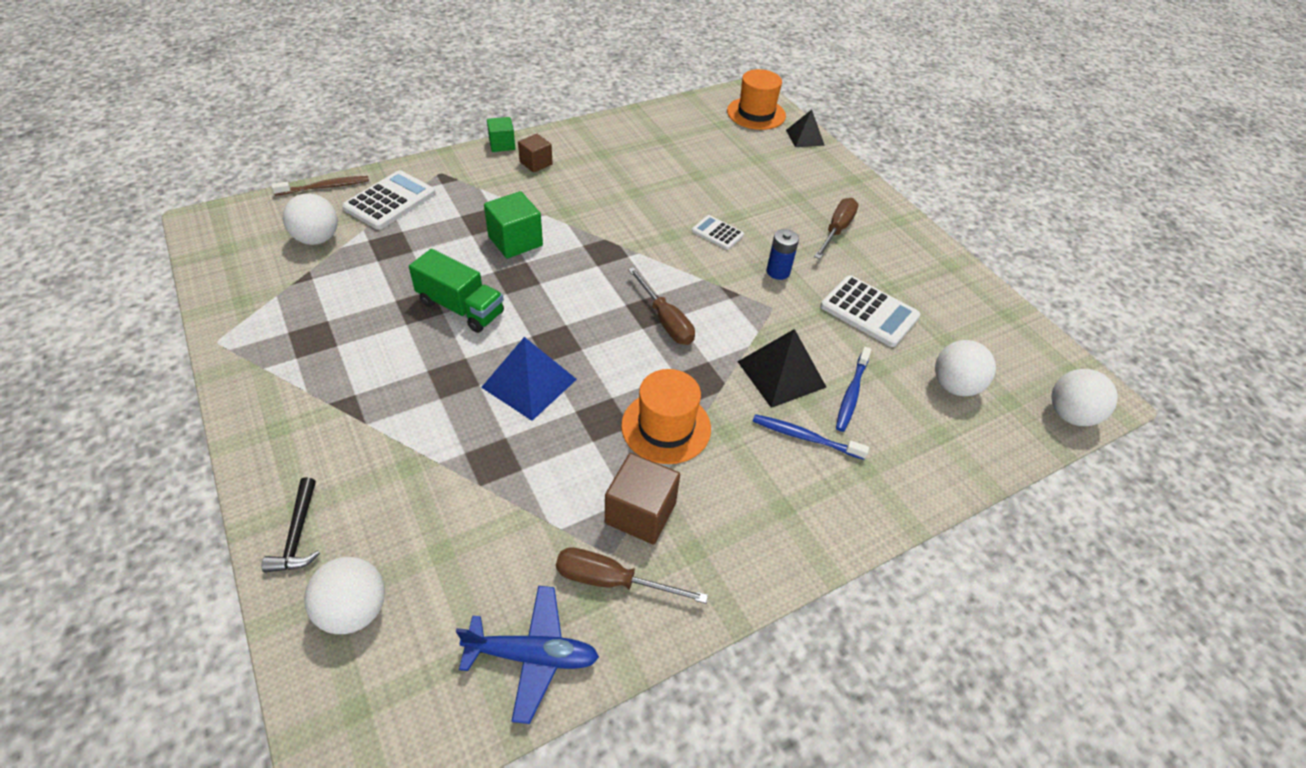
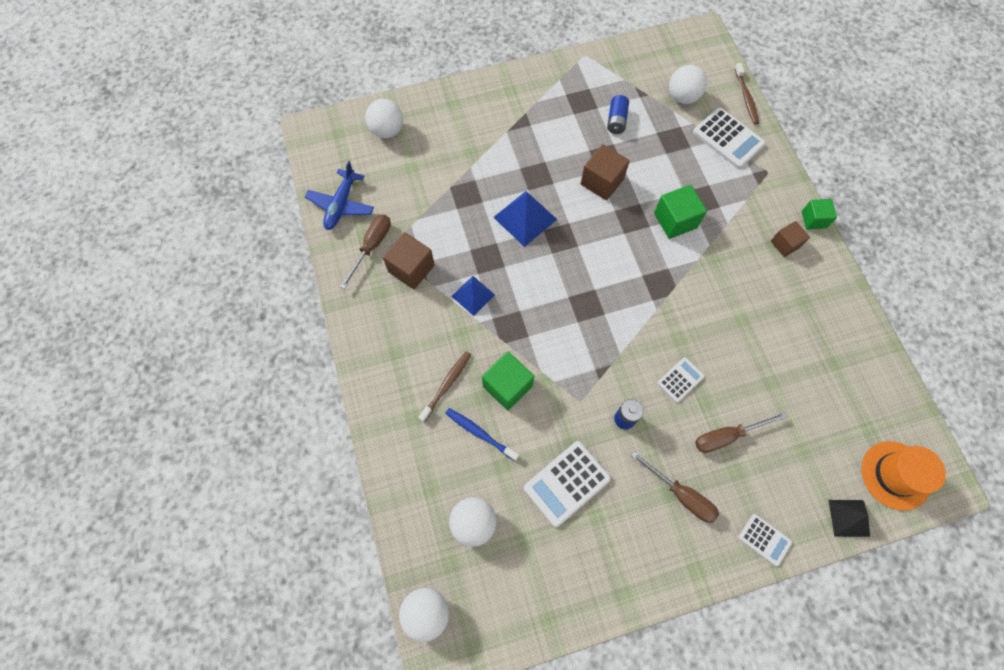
camera: 105 degrees right, 20 degrees up
black hammer [262,477,320,573] -> none
green truck [409,249,504,333] -> brown cube [581,144,630,200]
orange hat [621,369,711,464] -> blue pyramid [451,276,495,316]
brown screwdriver [628,267,695,345] -> brown screwdriver moved to [695,412,787,453]
black pyramid [738,329,826,408] -> green cube [482,352,534,410]
blue toothbrush [753,414,869,460] -> brown toothbrush [418,351,471,422]
none -> blue battery [607,95,629,134]
none -> white calculator [739,514,792,566]

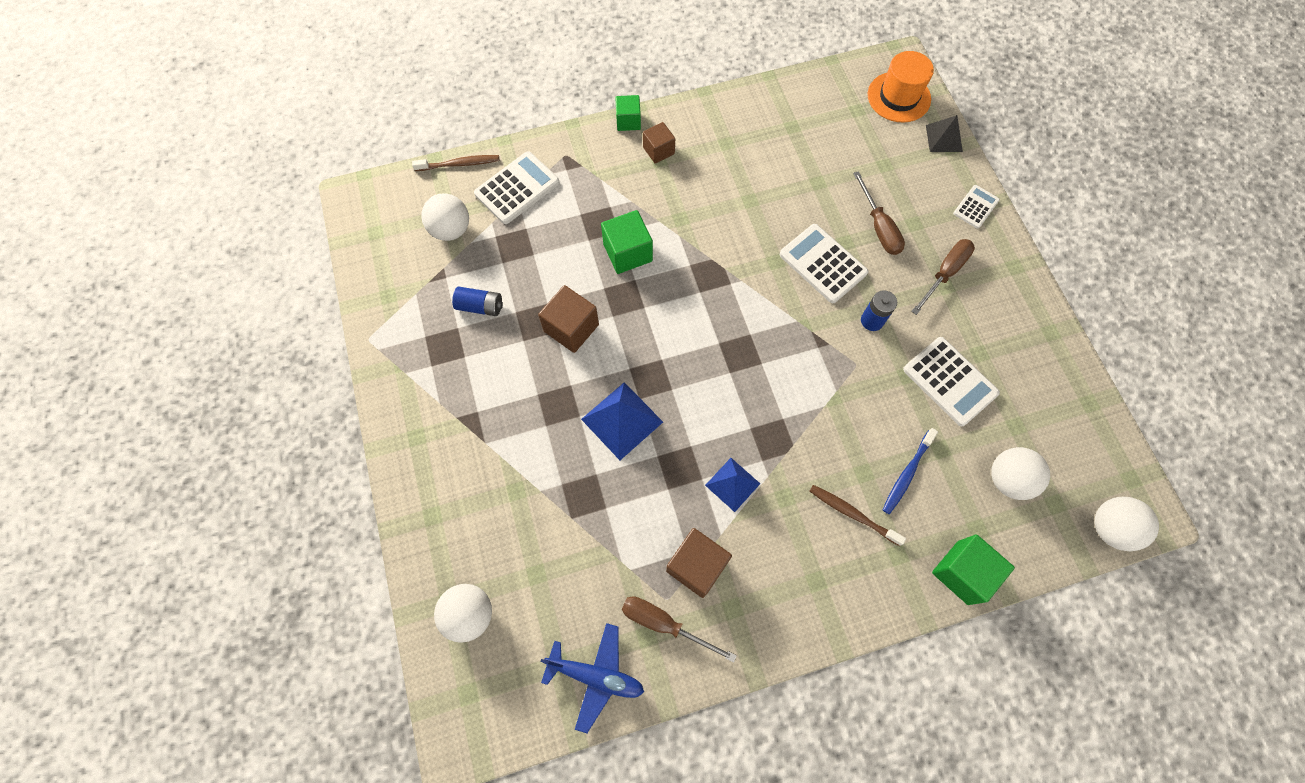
camera: 90 degrees left, 0 degrees up
green cube [482,352,534,410] -> green cube moved to [932,534,1015,605]
white calculator [657,357,705,403] -> white calculator [780,224,868,303], size x1.73

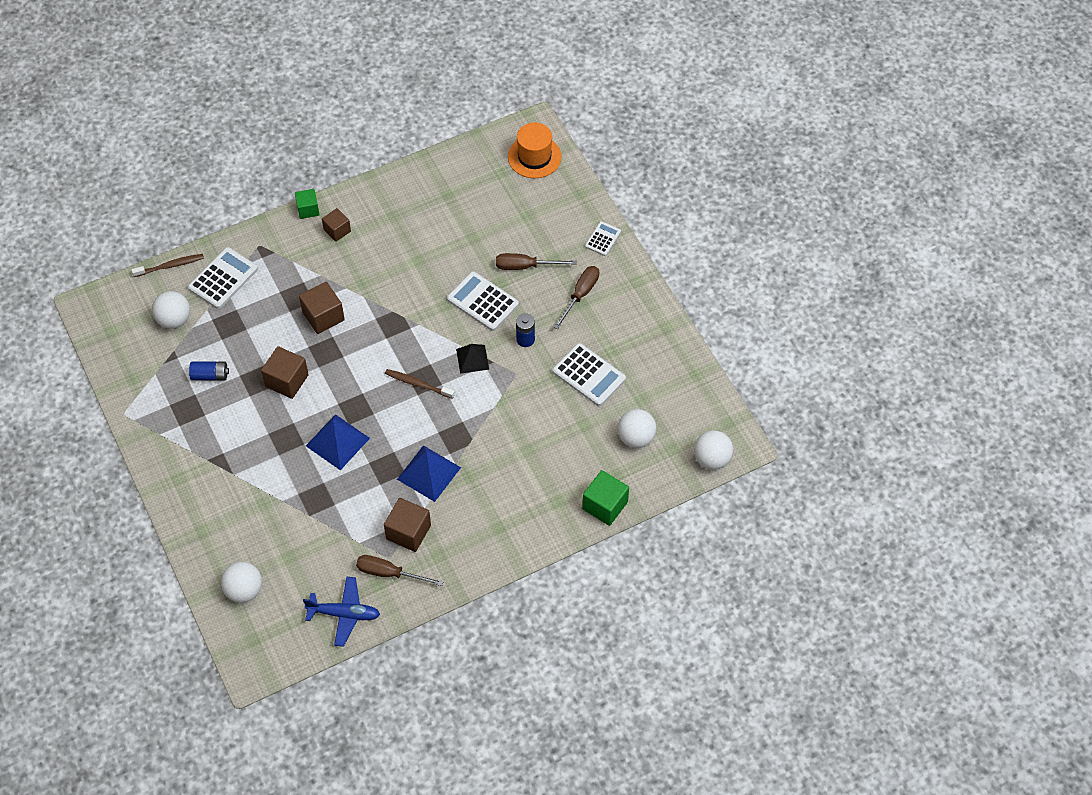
camera: 10 degrees left, 10 degrees down
green cube [601,210,653,274] -> brown cube [299,282,345,334]
blue pyramid [705,458,760,512] -> blue pyramid [397,445,461,502], size x1.53
brown toothbrush [809,485,906,546] -> brown toothbrush moved to [385,369,455,399]
brown screwdriver [853,171,905,255] -> brown screwdriver turned 120 degrees clockwise [496,253,577,270]
blue toothbrush [883,428,938,514] -> none
black pyramid [926,115,963,152] -> black pyramid moved to [456,344,489,374]

